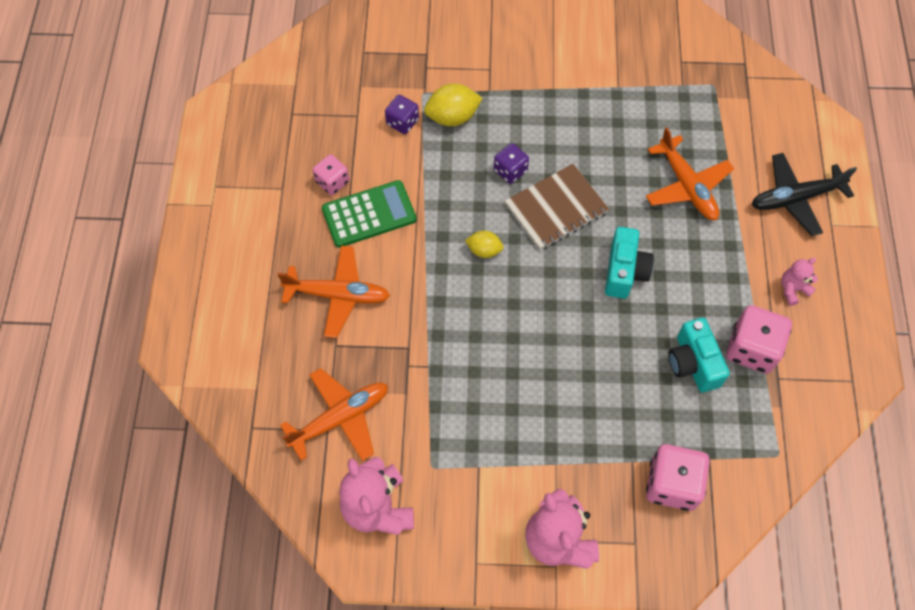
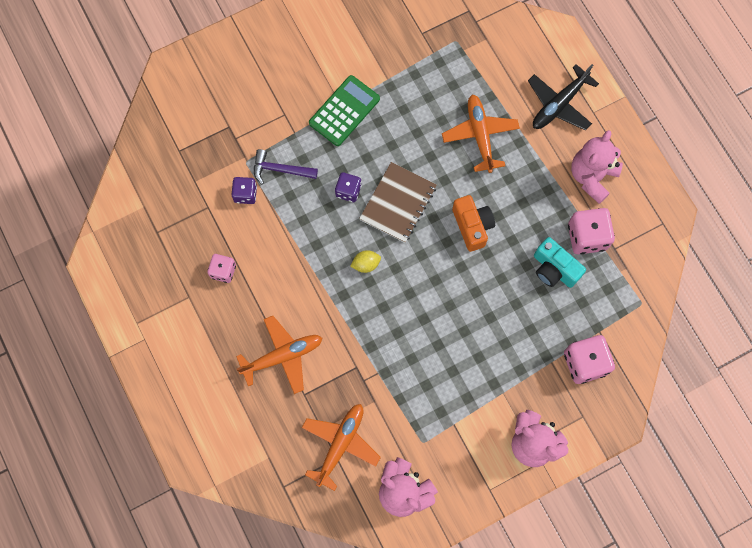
camera: 30 degrees left, 10 degrees up
green calculator [322,180,417,248] -> green calculator moved to [309,75,380,146]
yellow lemon [424,84,483,126] -> purple hammer [254,149,318,184]
turquoise camera [605,227,654,299] -> orange camera [452,195,495,252]
orange plane [646,127,734,220] -> orange plane turned 135 degrees counterclockwise [442,94,520,173]
pink teddy bear [781,258,818,306] -> pink teddy bear [571,130,623,204], size x1.93

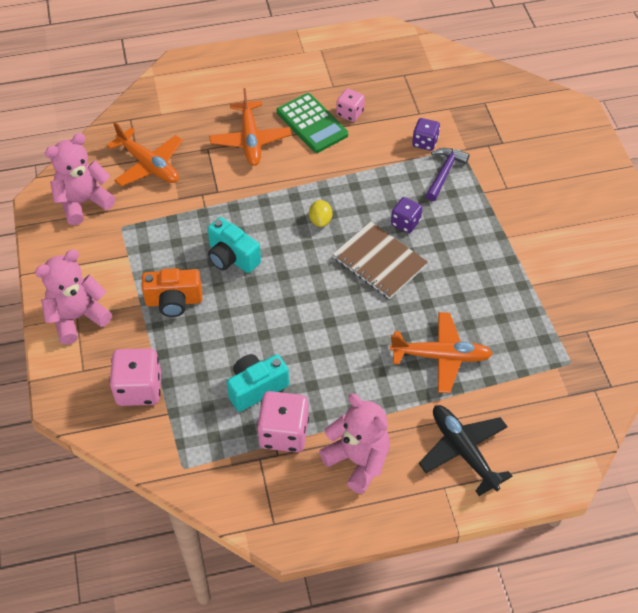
camera: 105 degrees right, 20 degrees down
green calculator [309,75,380,146] -> green calculator moved to [277,93,348,153]
orange camera [452,195,495,252] -> orange camera moved to [142,268,202,317]
none -> turquoise camera [207,217,261,273]

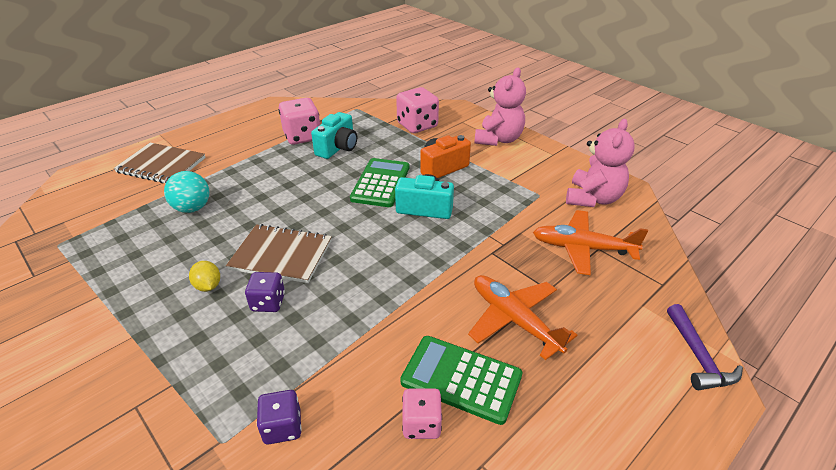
camera: 150 degrees right, 15 degrees down
yellow lemon [309,200,332,227] -> yellow lemon moved to [189,261,220,292]
pink teddy bear [319,394,390,494] -> none
orange plane [390,312,493,393] -> turquoise ball [164,171,209,213]
black plane [419,405,512,496] -> brown notebook [114,143,206,183]
purple hammer [426,148,470,201] -> purple hammer moved to [667,304,743,390]
none -> green calculator [350,158,409,207]

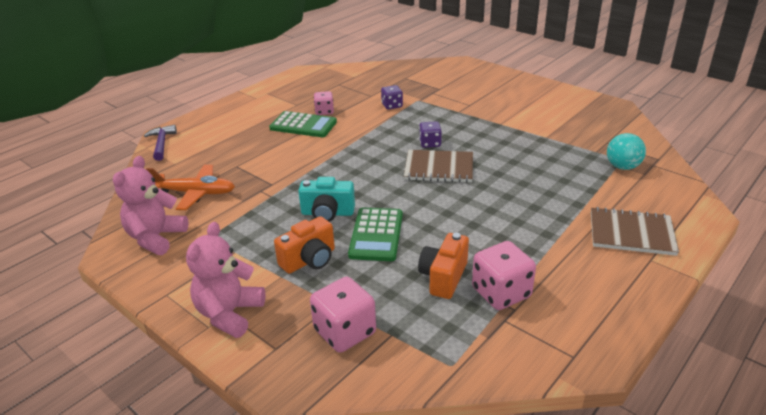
camera: 175 degrees right, 5 degrees down
turquoise ball [164,171,209,213] -> turquoise ball moved to [607,133,646,170]
yellow lemon [189,261,220,292] -> none
turquoise camera [311,112,357,159] -> orange camera [418,233,469,299]
orange plane [468,275,577,360] -> none

